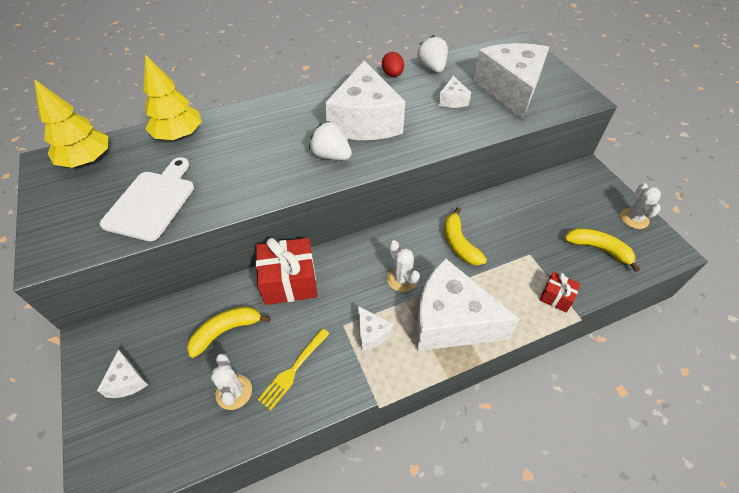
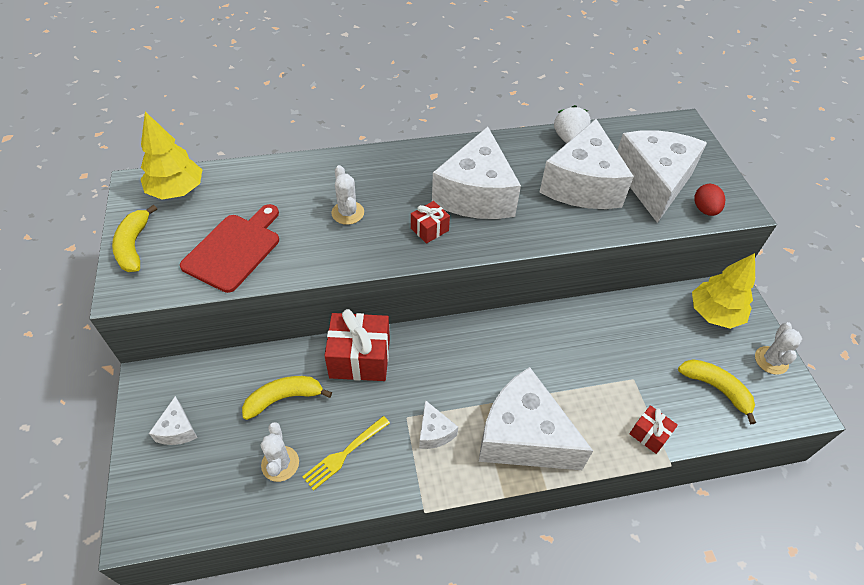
camera: 10 degrees right, 0 degrees up
white cutting board [100,157,194,241] -> red cutting board [180,204,279,293]
yellow tree [143,54,202,140] -> yellow tree moved to [692,253,755,329]
white strawberry [309,121,352,160] -> red gift [411,201,450,244]
red egg [382,52,404,77] -> red egg moved to [694,184,726,216]
white cactus [387,240,420,292] -> white cactus moved to [331,165,364,225]
white cheese [438,76,471,108] -> white cheese [539,119,634,209], size x2.34
yellow banana [444,207,487,266] -> yellow banana moved to [112,205,157,272]

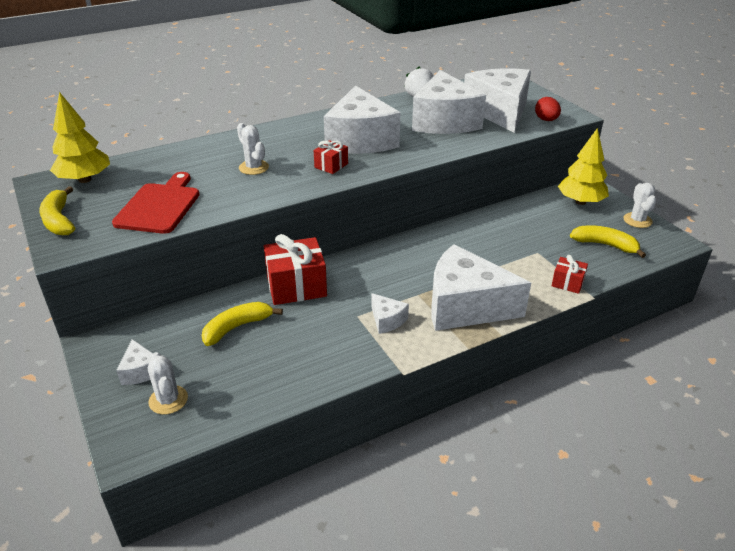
camera: 15 degrees left, 15 degrees down
white cactus [261,422,299,482] -> white cactus moved to [148,352,188,415]
yellow fork [302,416,390,491] -> none

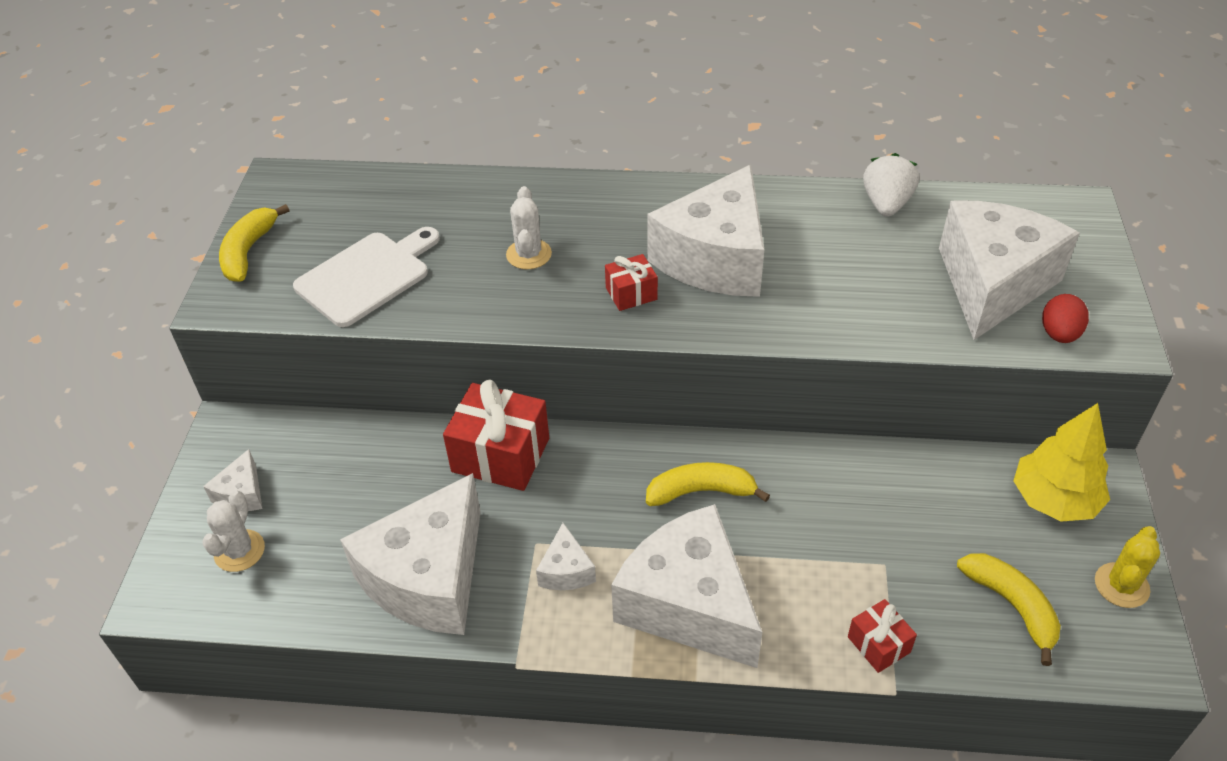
camera: 35 degrees right, 10 degrees up
yellow tree [50,92,110,183] -> none
red cutting board [112,172,200,234] -> white cutting board [293,227,440,327]
yellow banana [202,302,283,346] -> yellow banana moved to [646,462,770,506]
white cheese [412,70,486,134] -> white cheese moved to [340,473,481,635]
white cactus [623,183,656,228] -> yellow cactus [1095,526,1160,608]

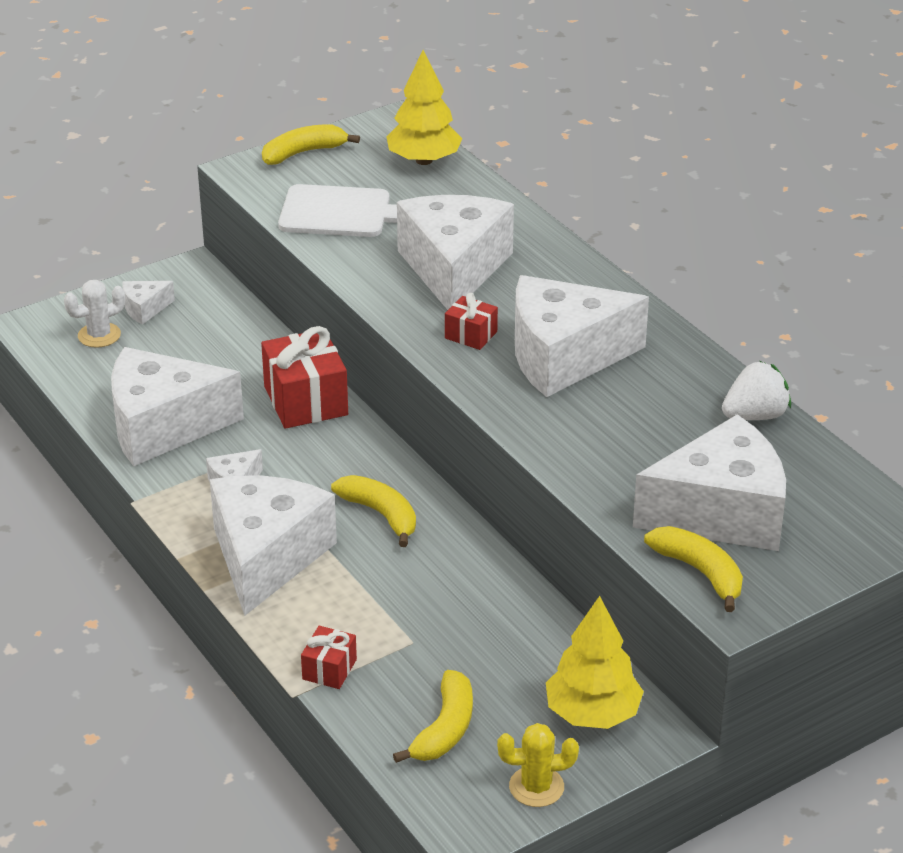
camera: 50 degrees right, 10 degrees down
white cactus [506,186,552,269] -> white cheese [397,195,514,310]
red egg [1042,294,1089,343] -> yellow banana [644,526,743,612]
none -> yellow tree [386,50,462,165]

